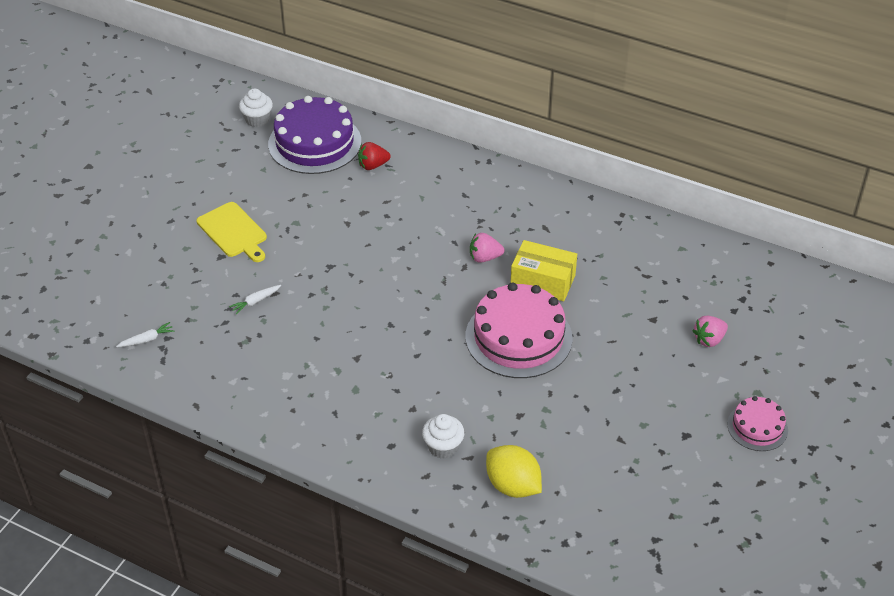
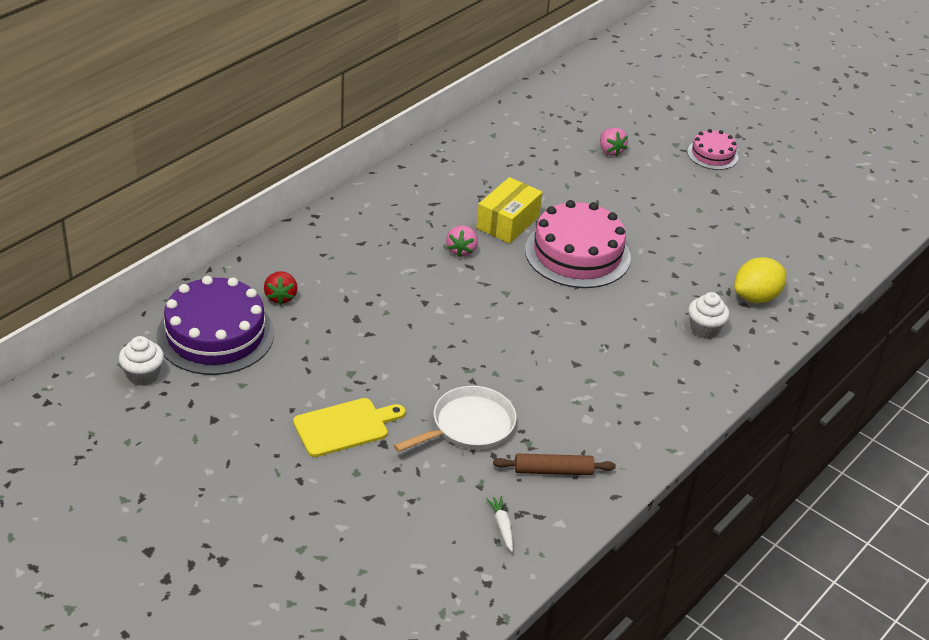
camera: 80 degrees left, 5 degrees down
white carrot [229,285,281,315] -> white pan [394,386,517,452]
none -> brown rolling pin [493,454,616,475]

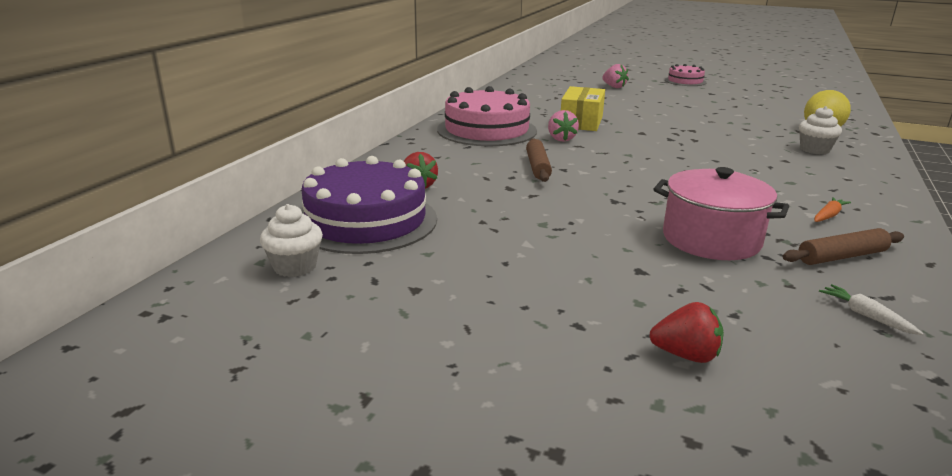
camera: 15 degrees left, 15 degrees down
yellow cutting board [293,398,405,457] -> none
white pan [394,386,517,452] -> pink pot [653,167,789,260]
pink cake [525,200,631,288] -> pink cake moved to [437,86,537,146]
none -> brown rolling pin [526,138,552,182]
none -> red strawberry [649,302,724,363]
none -> orange carrot [814,197,851,222]

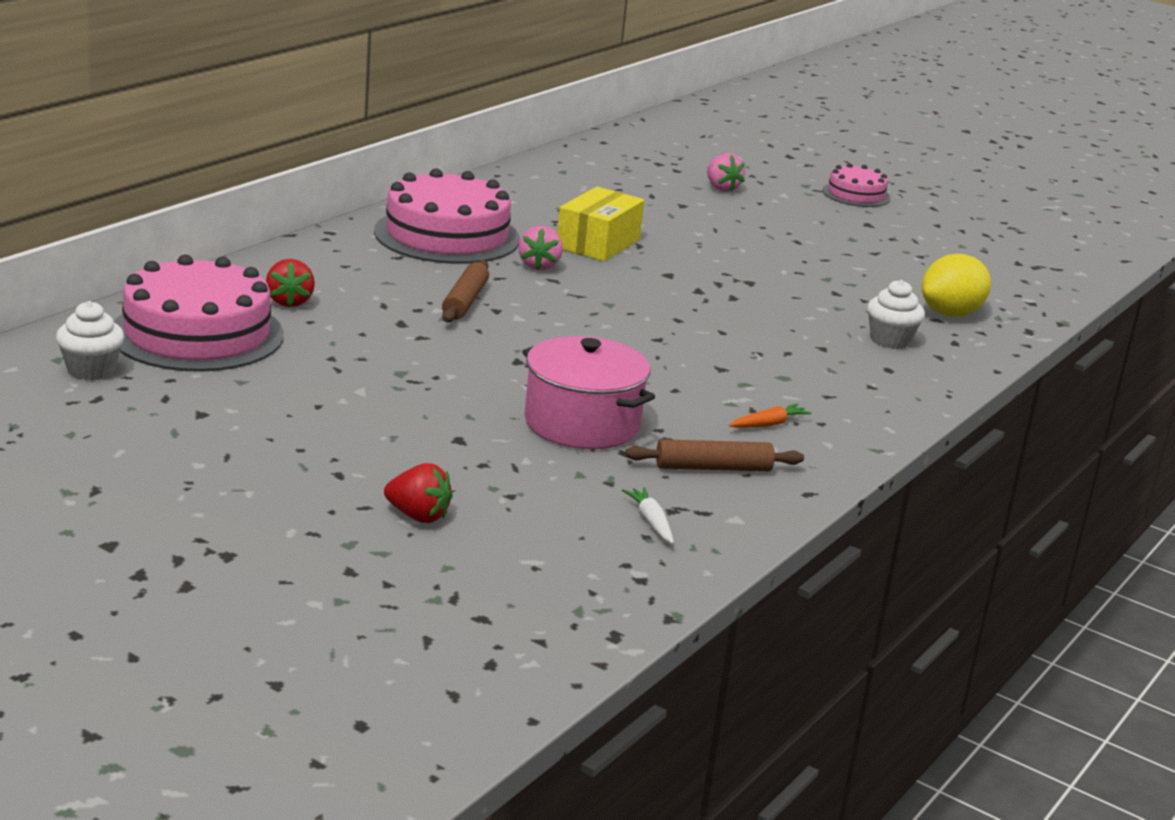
camera: 10 degrees right, 0 degrees up
purple cake [301,156,437,254] -> pink cake [114,254,284,372]

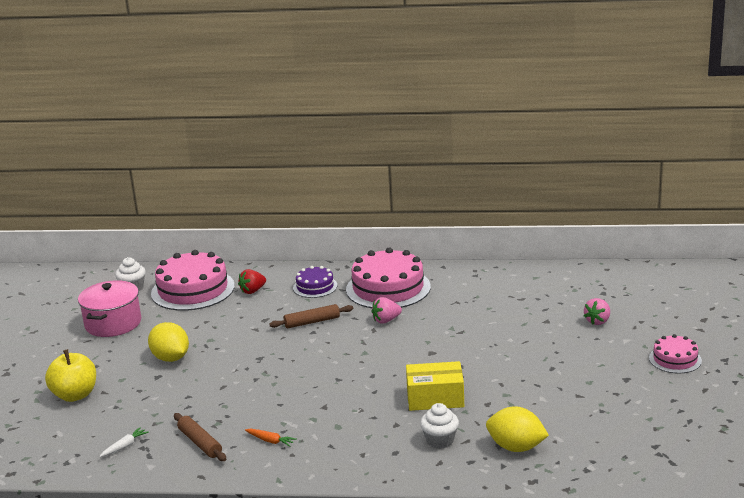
camera: 65 degrees right, 0 degrees up
red strawberry [384,463,453,523] -> yellow apple [45,349,96,402]
pink pot [522,336,655,449] -> pink pot moved to [78,280,141,337]
yellow box [557,187,644,261] -> yellow box moved to [406,361,464,411]
none -> yellow lemon [148,322,189,362]
none -> purple cake [293,266,337,298]

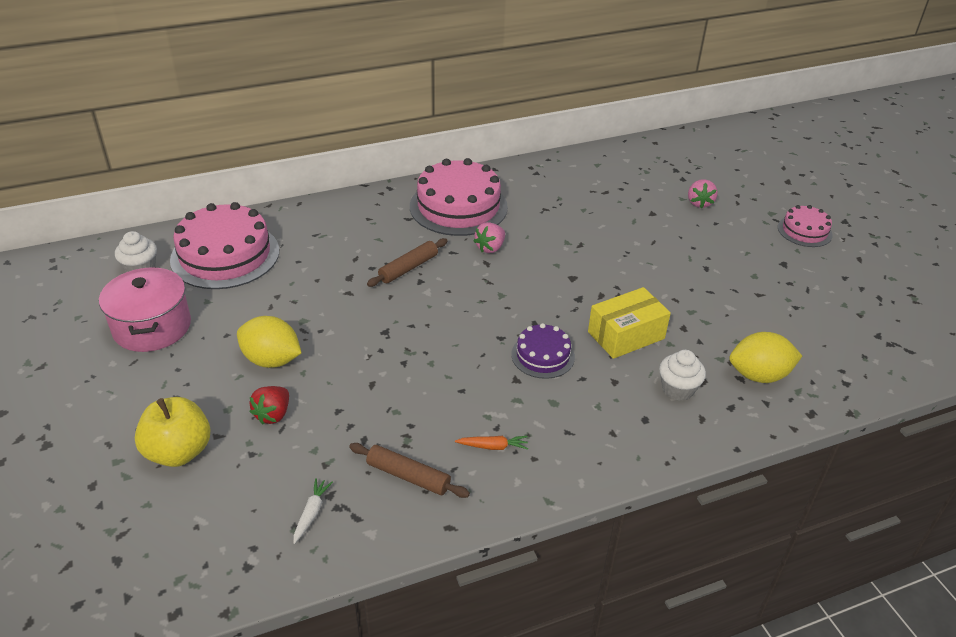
camera: 30 degrees left, 15 degrees up
red strawberry [238,269,266,294] -> red strawberry moved to [250,386,289,424]
purple cake [293,266,337,298] -> purple cake moved to [511,323,575,379]

